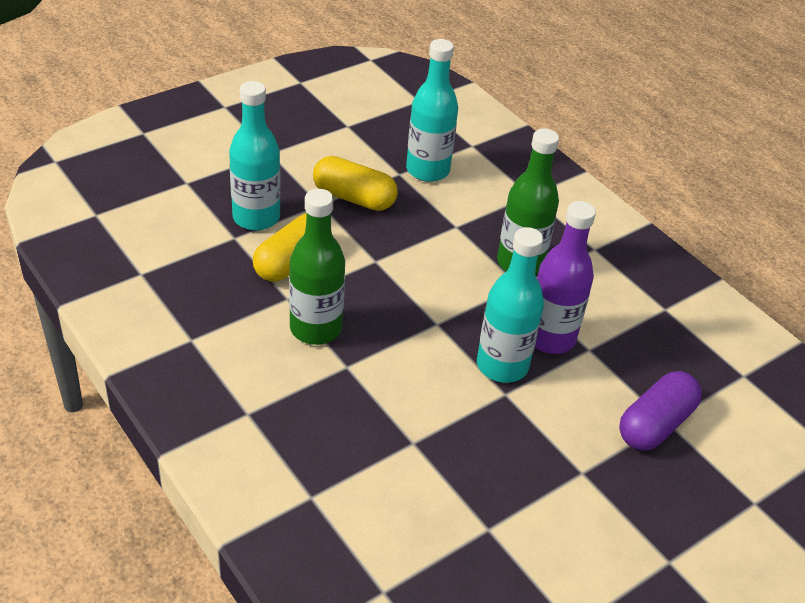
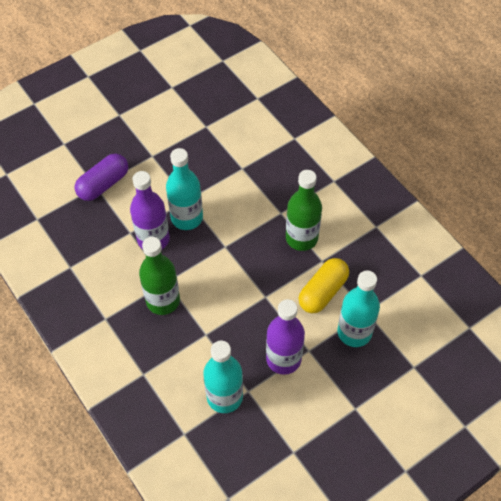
camera: 175 degrees left, 15 degrees up
yellow capsule [313,156,398,211] -> purple bottle [266,299,305,375]

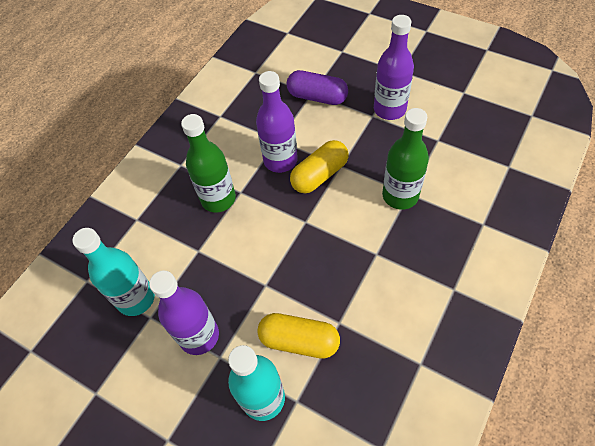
camera: 70 degrees right, 0 degrees up
turquoise bottle [166,148,203,230] -> yellow capsule [290,140,349,193]
green bottle [286,170,322,251] -> green bottle moved to [382,108,429,210]
none -> purple bottle [374,15,414,120]

